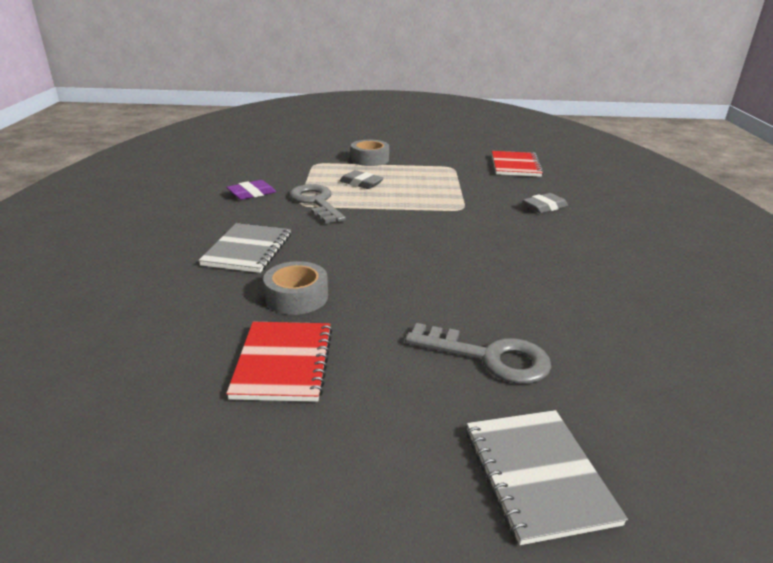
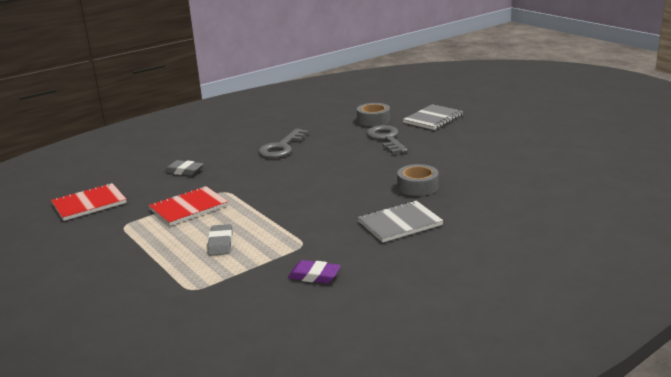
camera: 125 degrees left, 5 degrees down
red notebook [226,322,333,402] -> red notebook moved to [149,186,228,226]
grey key [289,184,346,224] -> grey key moved to [258,129,309,158]
grey tape [351,140,389,166] -> grey tape moved to [357,103,390,126]

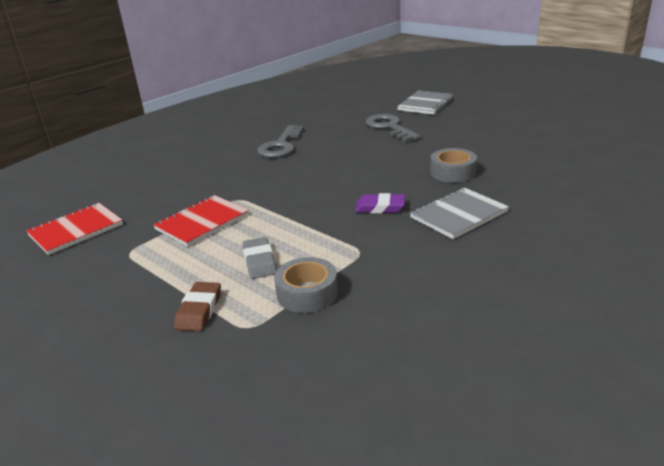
camera: 10 degrees left, 5 degrees up
grey eraser [164,160,204,176] -> none
purple eraser [288,260,341,284] -> purple eraser moved to [355,193,405,214]
grey tape [357,103,390,126] -> grey tape moved to [274,257,338,313]
none -> brown eraser [174,282,221,331]

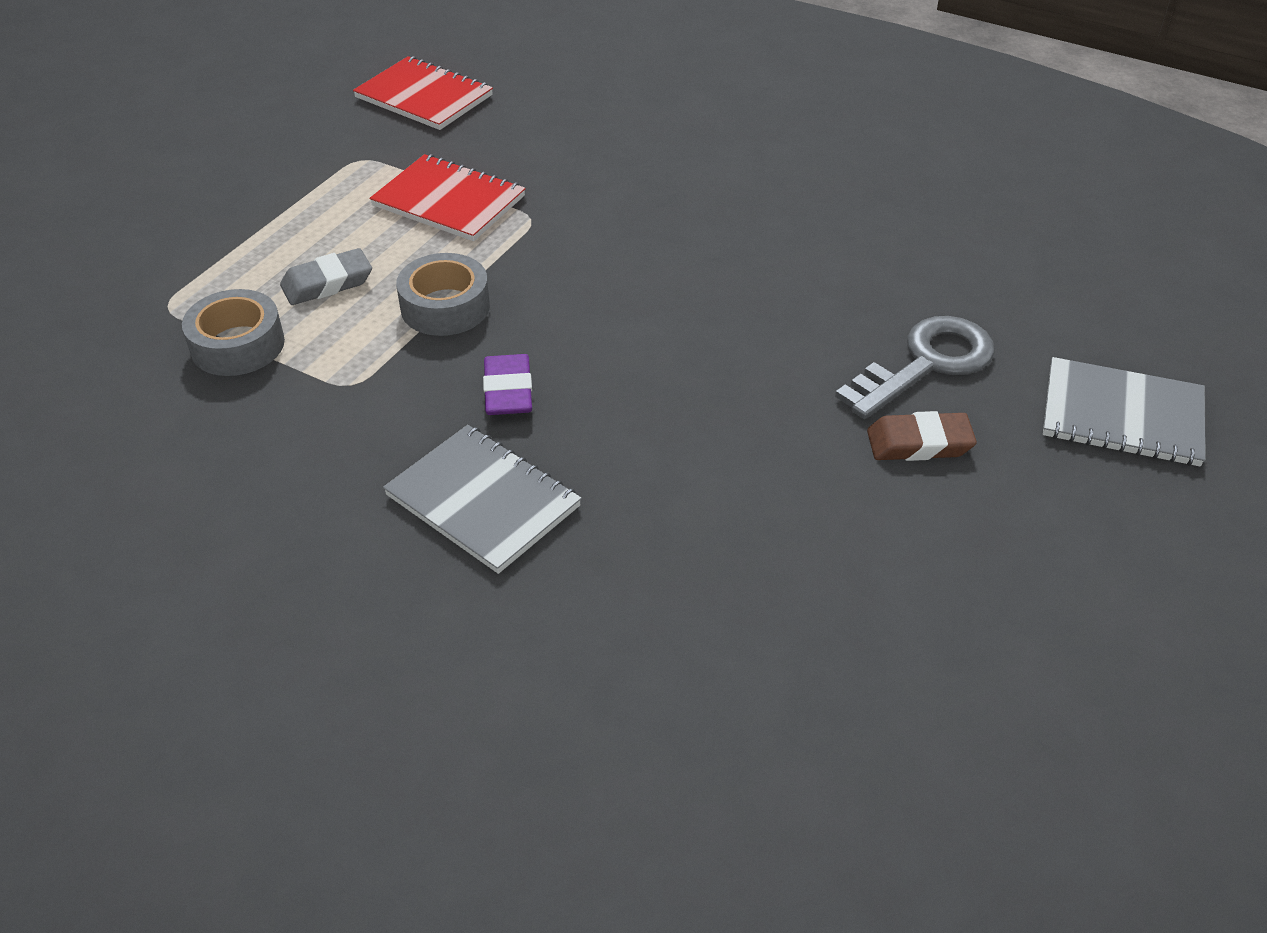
camera: 75 degrees right, 15 degrees up
brown eraser [174,282,221,331] -> brown eraser moved to [867,411,977,461]
grey key [257,125,304,158] -> none
grey tape [430,148,477,183] -> grey tape moved to [396,253,490,336]

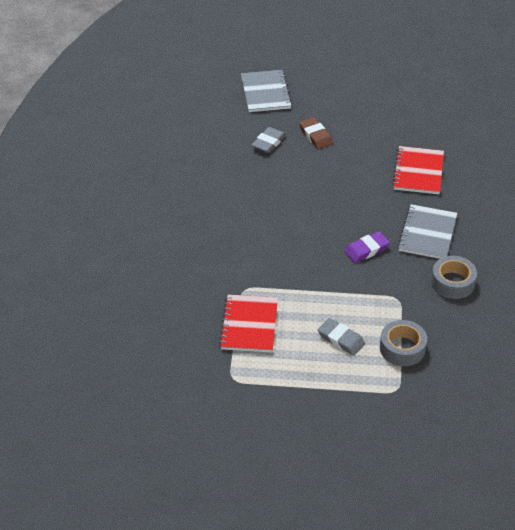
camera: 115 degrees left, 0 degrees up
red notebook [353,56,493,130] -> red notebook moved to [392,146,444,194]
grey tape [396,253,490,336] -> grey tape moved to [431,256,477,299]
grey key [835,316,995,419] -> grey eraser [252,127,286,153]

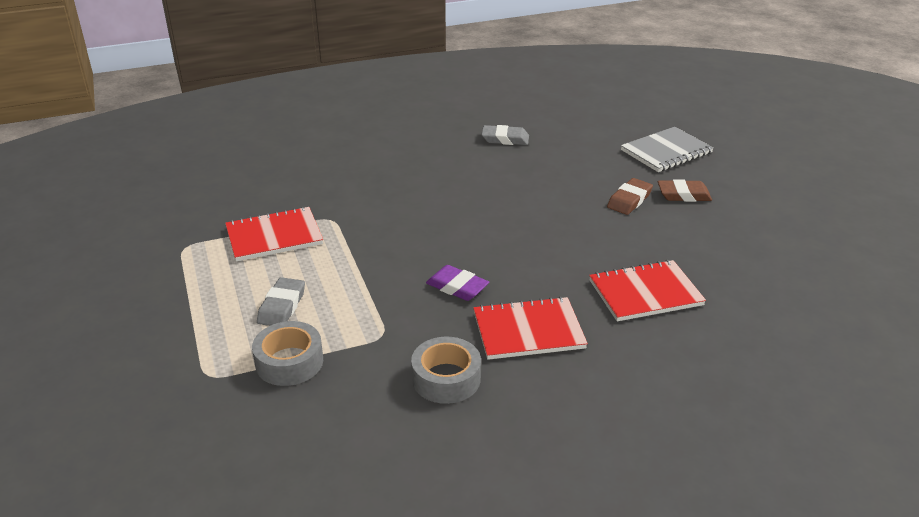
camera: 65 degrees right, 10 degrees down
grey eraser [252,127,286,153] -> grey eraser moved to [481,125,529,145]
grey notebook [398,204,457,259] -> red notebook [473,296,588,360]
none -> brown eraser [658,179,712,202]

